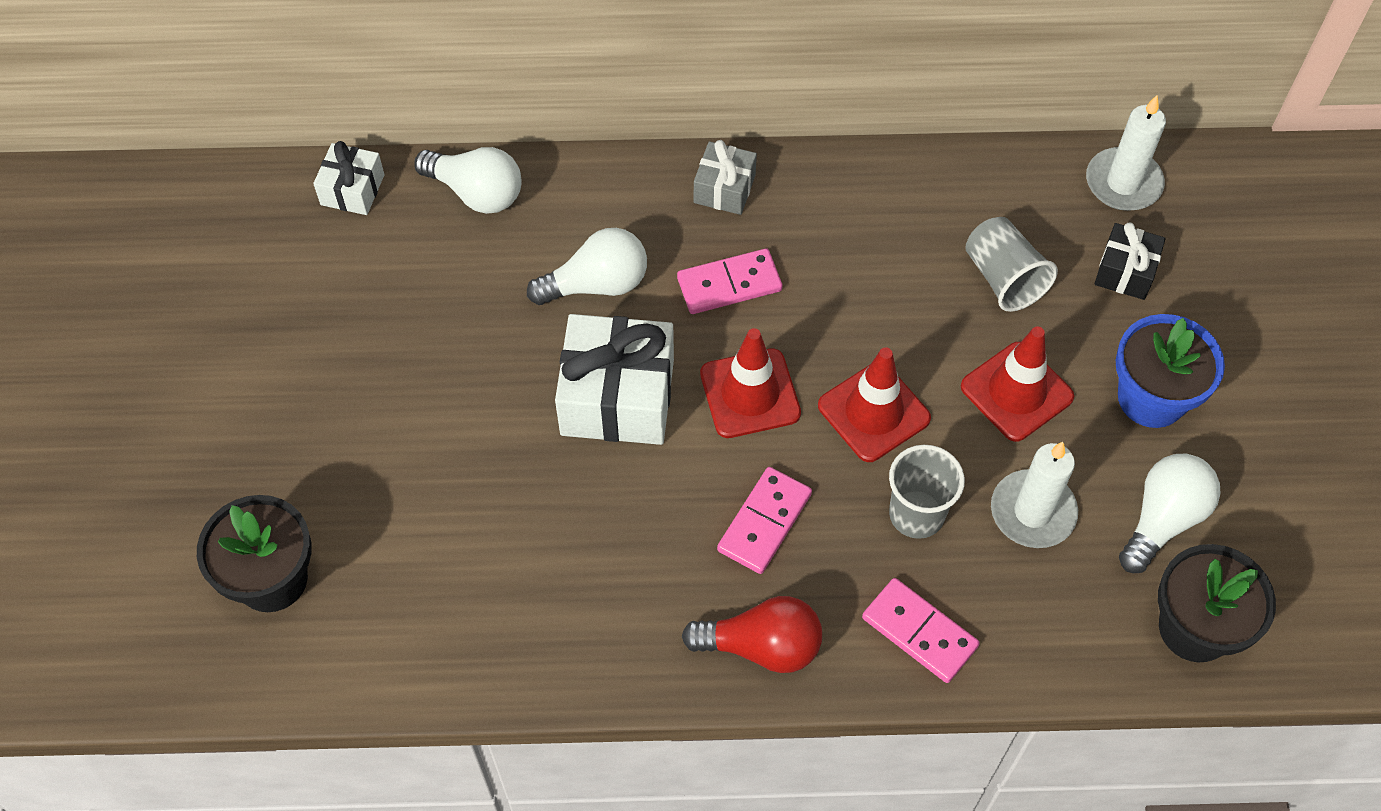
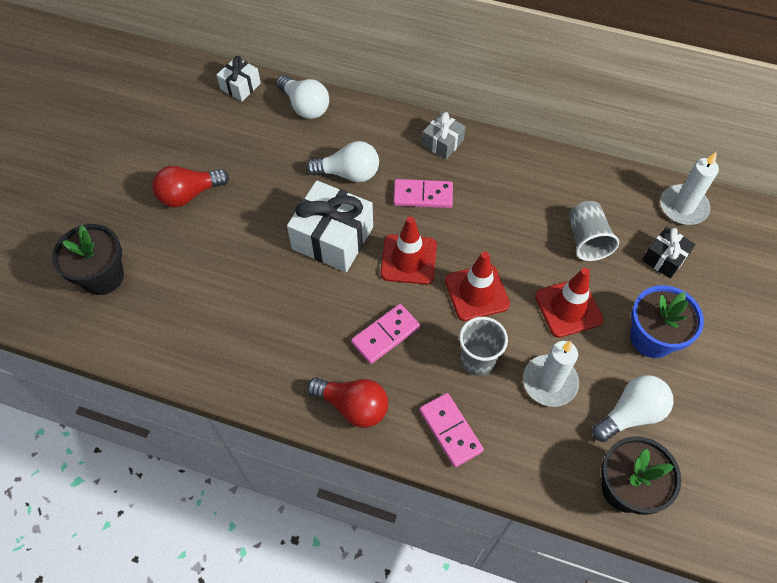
camera: 20 degrees right, 0 degrees up
none -> red light bulb [152,166,229,208]

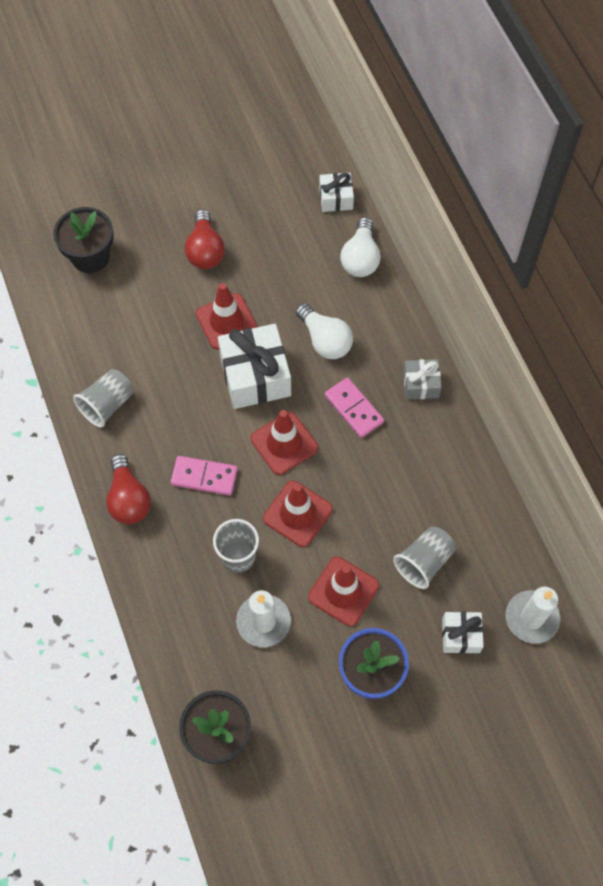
camera: 50 degrees right, 5 degrees up
red light bulb [152,166,229,208] -> red light bulb turned 120 degrees counterclockwise [185,209,225,269]
pink domino [419,393,484,467] -> none
white light bulb [592,375,673,442] -> none
black gift [642,227,696,279] -> white gift [442,612,484,654]
none -> grey cup [73,369,133,428]
none -> red traffic cone [196,283,257,350]

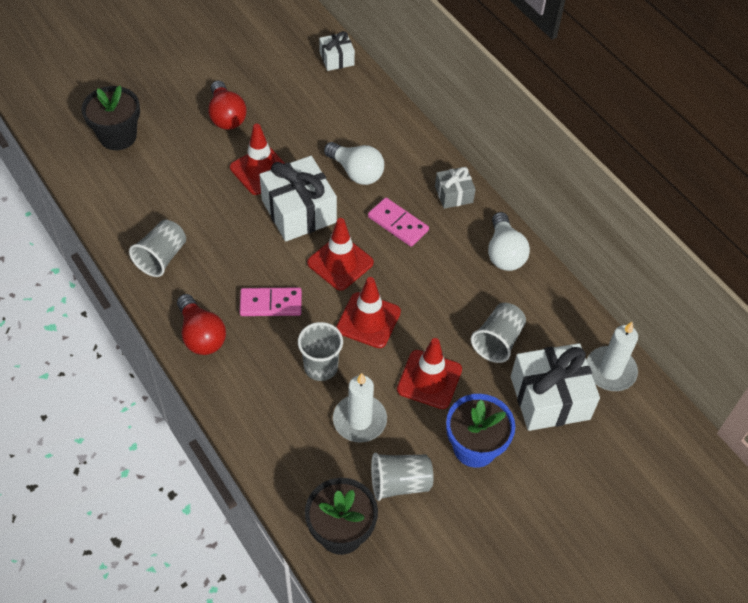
camera: 15 degrees left, 10 degrees down
white light bulb [340,217,381,277] -> white light bulb moved to [488,212,530,271]
white gift [442,612,484,654] -> white gift [511,343,600,431], size x1.85
none -> grey cup [371,453,434,501]

